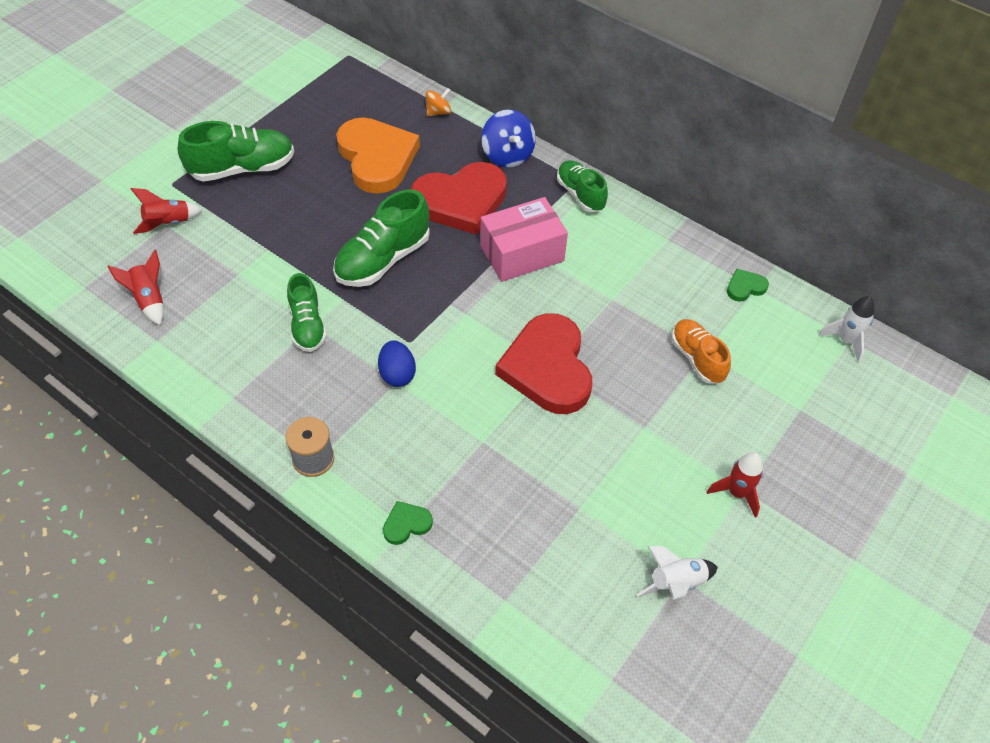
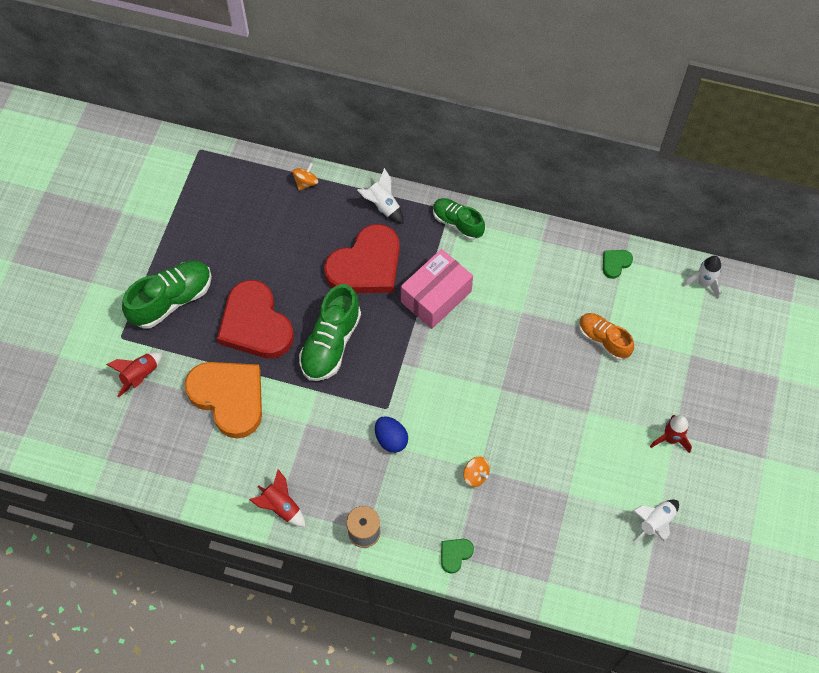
camera: 20 degrees left, 10 degrees up
red rocket [107,250,164,325] -> red rocket moved to [249,469,306,527]
green shoe [287,273,327,352] -> none
orange heart [336,117,420,194] -> orange heart moved to [185,362,262,439]
blue spinning top [481,109,536,168] -> white rocket [357,168,404,224]
red heart [495,313,592,414] -> red heart moved to [217,280,294,358]
none -> orange spinning top [464,457,490,487]

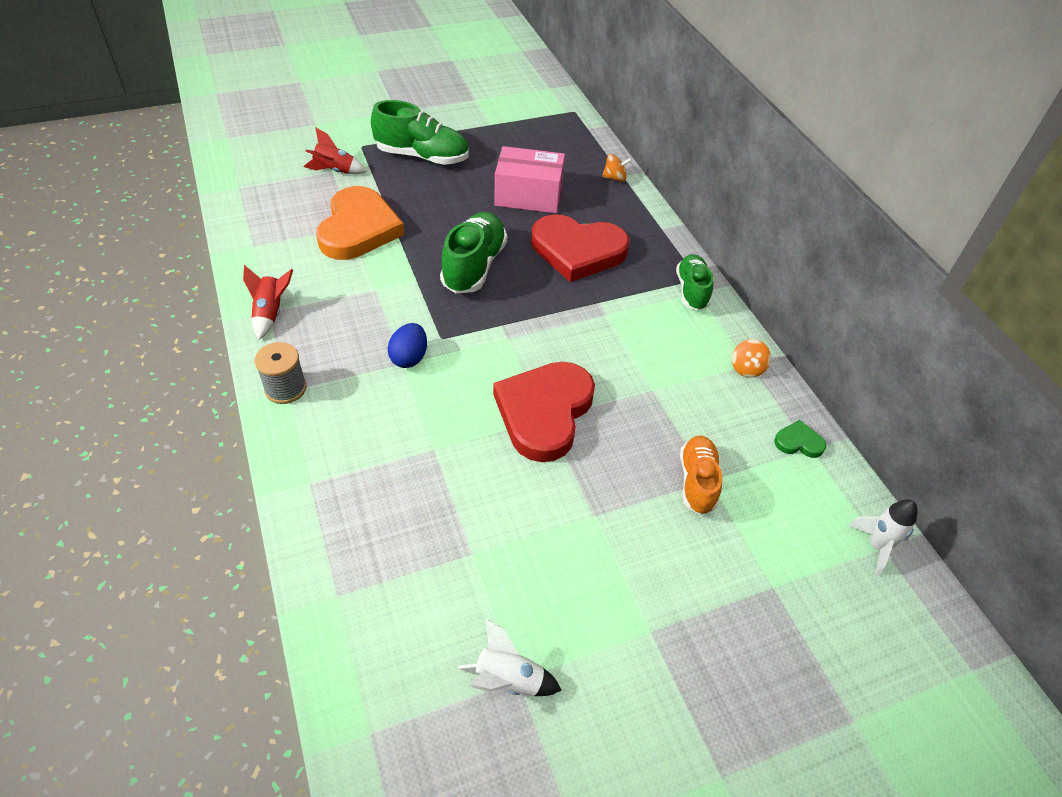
camera: 50 degrees right, 15 degrees down
red heart [217,280,294,358] -> red heart moved to [493,362,595,462]
green shoe [299,284,361,381] -> green shoe turned 120 degrees clockwise [440,212,507,294]
white rocket [357,168,404,224] -> none
pink box [401,249,473,329] -> pink box moved to [494,146,565,213]
green heart [441,539,474,574] -> none
orange spinning top [464,457,490,487] -> orange spinning top moved to [732,339,771,378]
red rocket [650,415,692,453] -> none

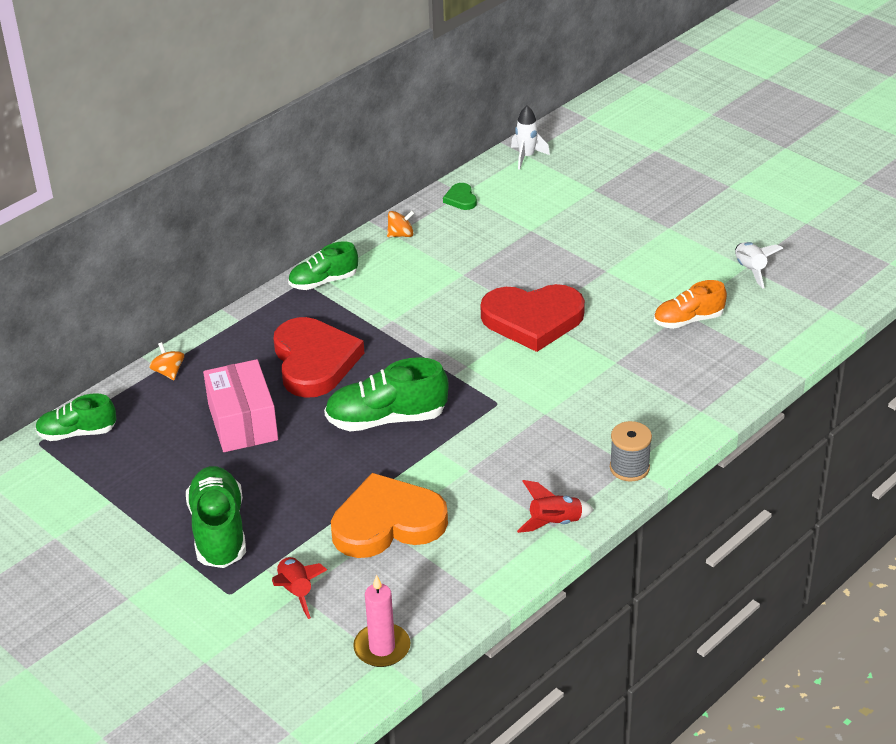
camera: 110 degrees left, 10 degrees down
blue egg [388,323,427,368] -> none
orange shoe [680,436,722,515] -> orange shoe moved to [654,280,727,329]
none -> green shoe [35,393,116,441]
none -> pink candle [353,575,411,667]

